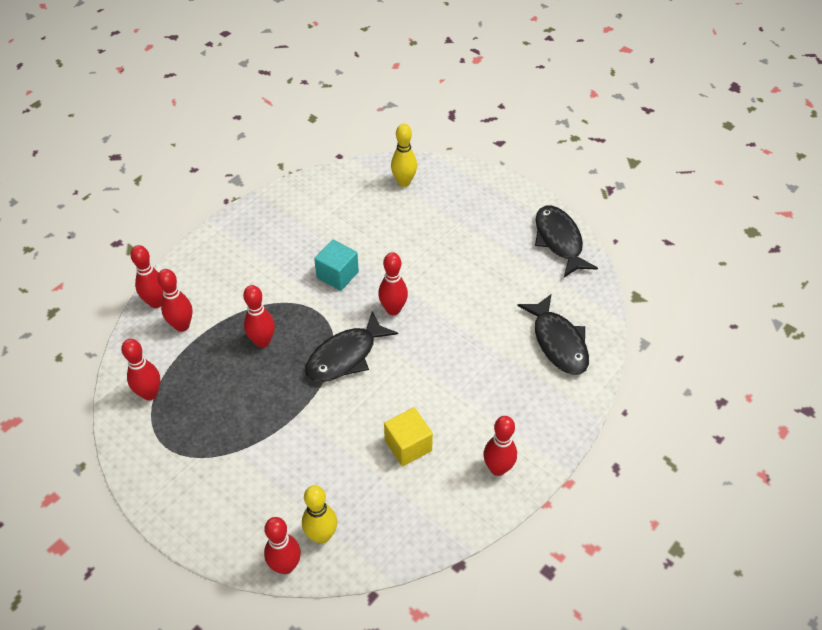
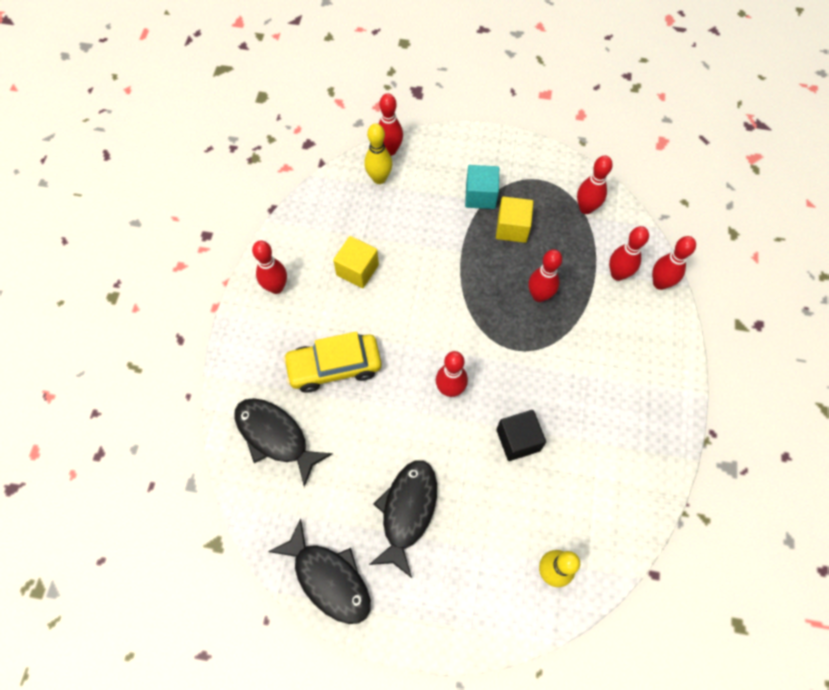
camera: 150 degrees right, 15 degrees up
black fish [305,311,398,382] -> black fish moved to [369,460,437,578]
turquoise cube [314,240,359,291] -> turquoise cube moved to [465,165,499,209]
none -> yellow car [283,332,381,393]
none -> yellow cube [496,196,533,243]
none -> black cube [496,410,546,461]

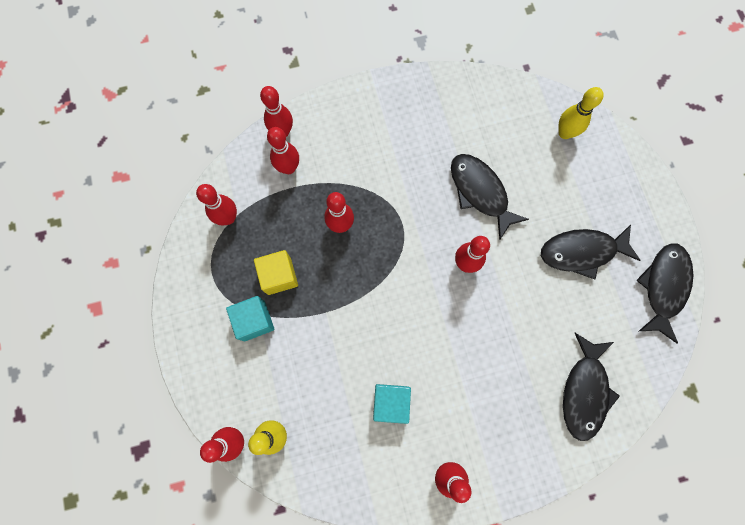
camera: 115 degrees left, 10 degrees up
yellow car [283,332,381,393] -> none
yellow cube [333,236,379,288] -> turquoise cube [373,384,411,424]
black cube [496,410,546,461] -> black fish [451,154,529,240]

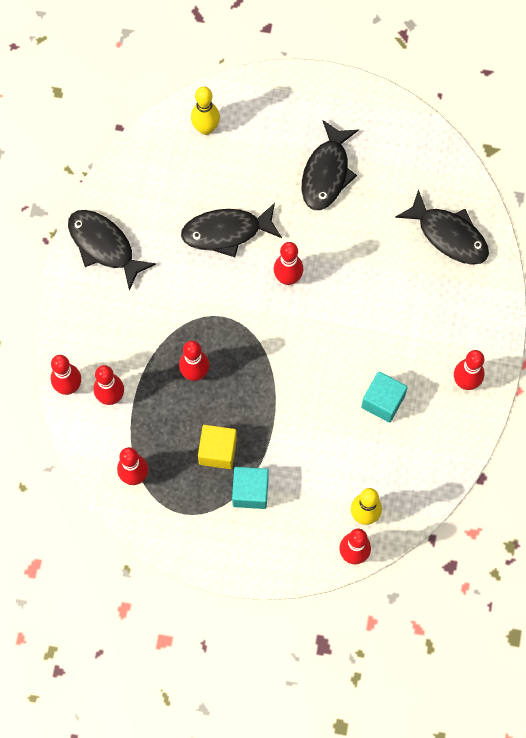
camera: 65 degrees left, 5 degrees down
black fish [636,243,693,343] -> black fish moved to [68,210,156,290]

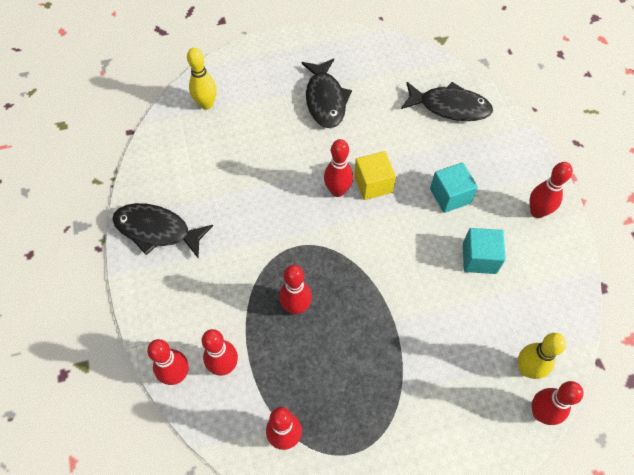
camera: 25 degrees left, 10 degrees down
black fish [181,203,282,257] -> none
yellow cube [198,425,237,469] -> yellow cube moved to [354,151,396,200]
turquoise cube [232,467,269,509] -> turquoise cube moved to [430,163,478,213]

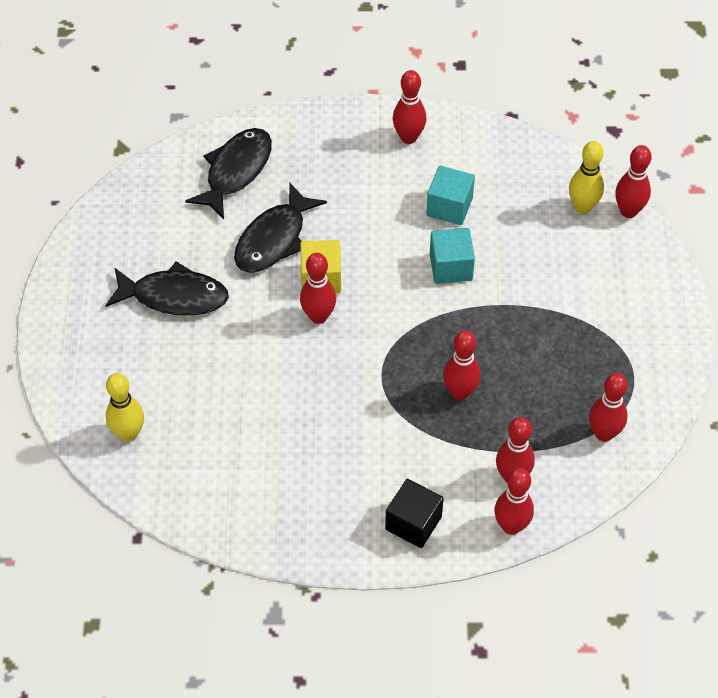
camera: 75 degrees left, 5 degrees down
black fish [112,203,213,258] -> black fish moved to [234,182,327,273]
turquoise cube [430,163,478,213] -> turquoise cube moved to [430,228,475,284]
none -> black cube [385,479,444,548]

